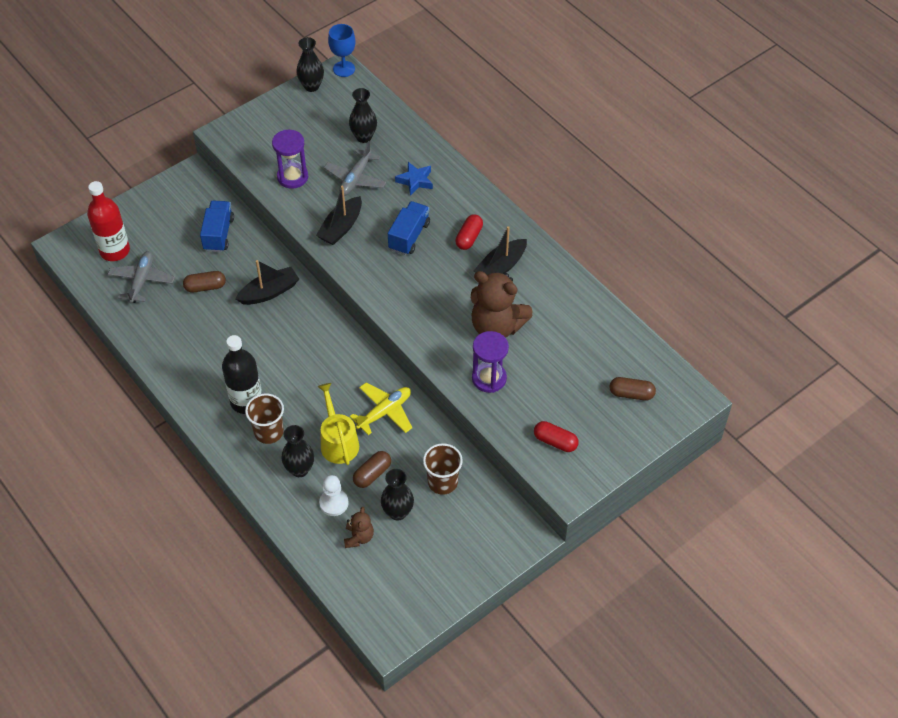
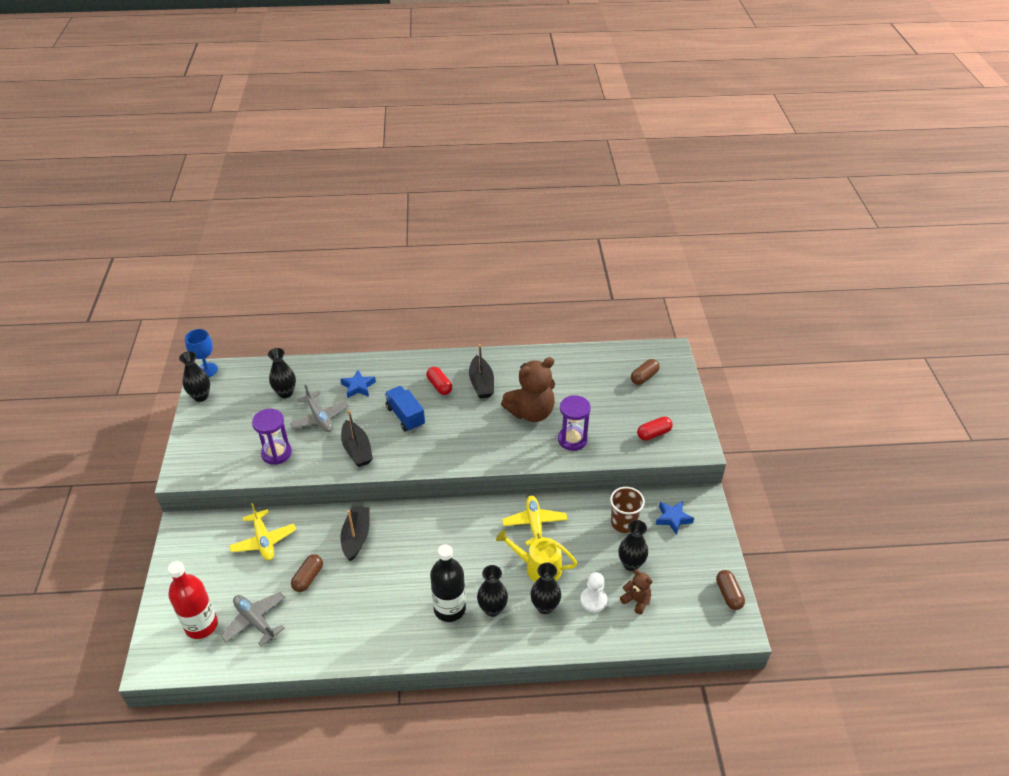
camera: 55 degrees left, 10 degrees down
blue truck [200,201,234,252] -> yellow plane [229,503,296,560]
brown cup [245,393,284,444] -> black vase [477,565,508,617]
brown capsule [353,451,391,488] -> brown capsule moved to [716,570,745,610]
none -> blue star [655,501,694,535]

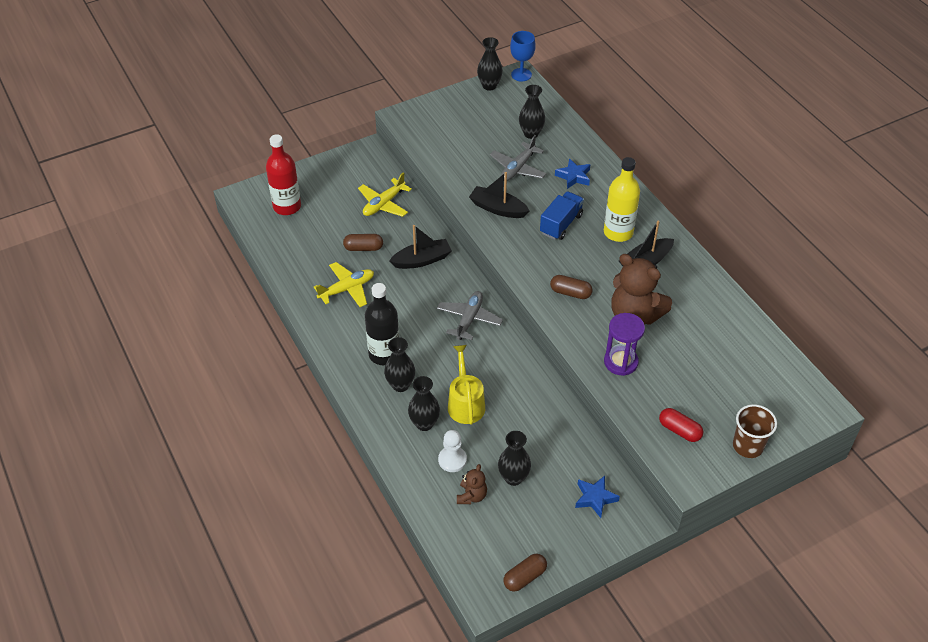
camera: 65 degrees right, 5 degrees up
grey plane [220,592,285,646] -> grey plane moved to [437,291,503,340]
purple hourglass [252,409,292,465] -> none
black boat [341,410,373,467] -> black boat turned 75 degrees clockwise [469,172,530,218]
red capsule [426,367,452,395] -> yellow bottle [604,157,640,242]
yellow plane [502,495,568,546] -> yellow plane moved to [314,262,374,307]
brown cup [610,487,645,533] -> brown cup moved to [733,404,777,458]
brown capsule [631,359,660,385] -> brown capsule moved to [550,275,593,299]

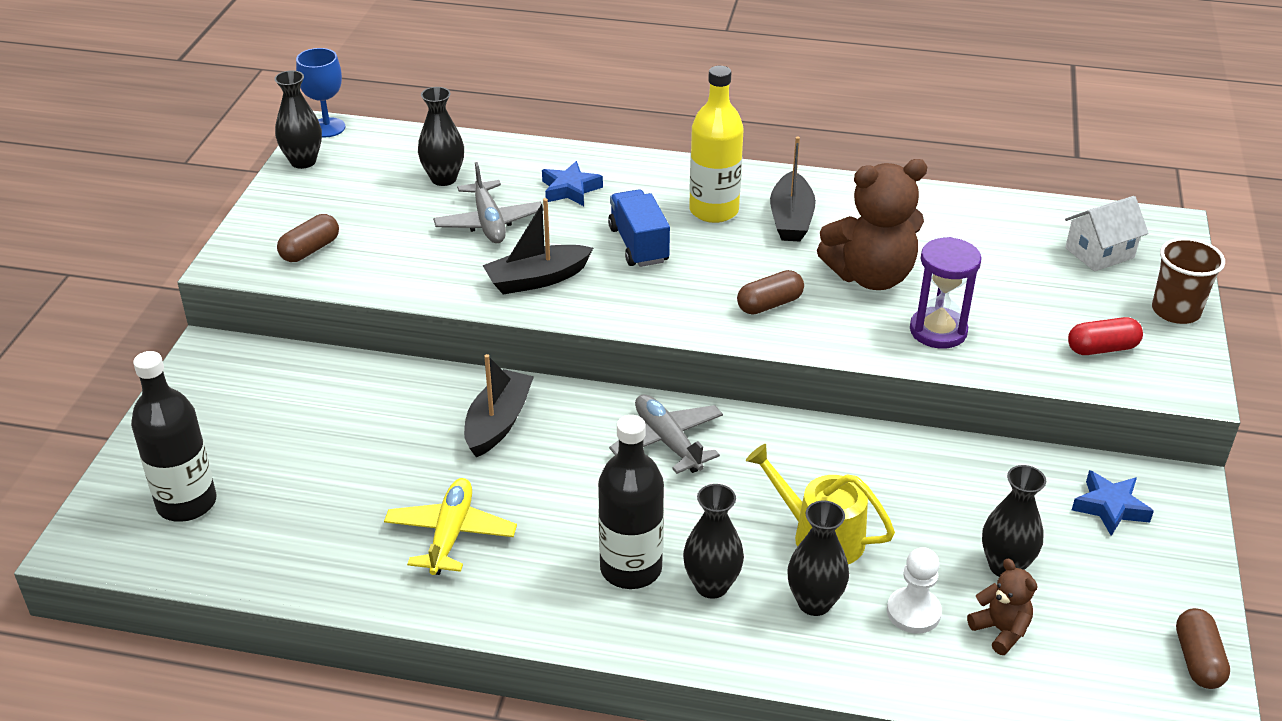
camera: 50 degrees left, 10 degrees down
red bottle [266,134,301,215] -> black bottle [131,351,217,522]
brown capsule [343,234,383,251] -> brown capsule moved to [277,214,339,262]
yellow plane [358,172,412,217] -> none
none -> white house [1065,196,1149,272]

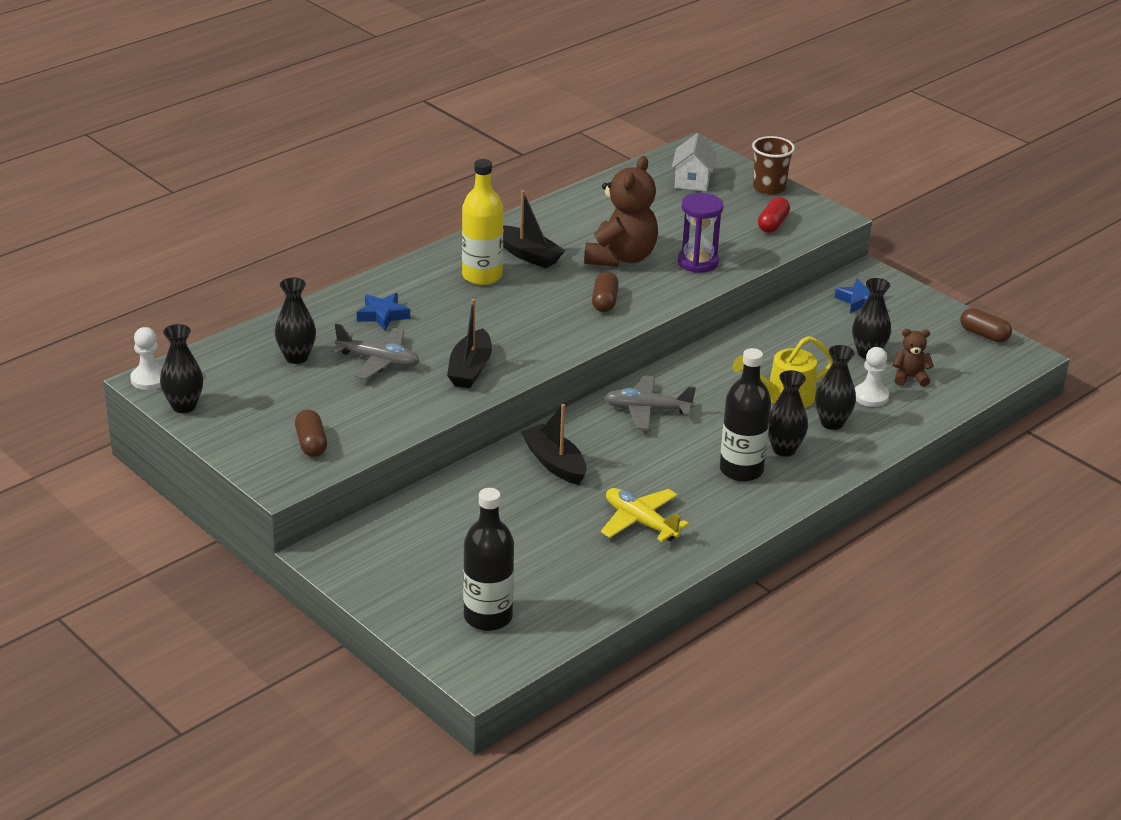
camera: 55 degrees left, 5 degrees down
blue goblet [296,48,345,137] -> white pawn [130,327,162,390]
blue truck [608,189,670,267] -> none

